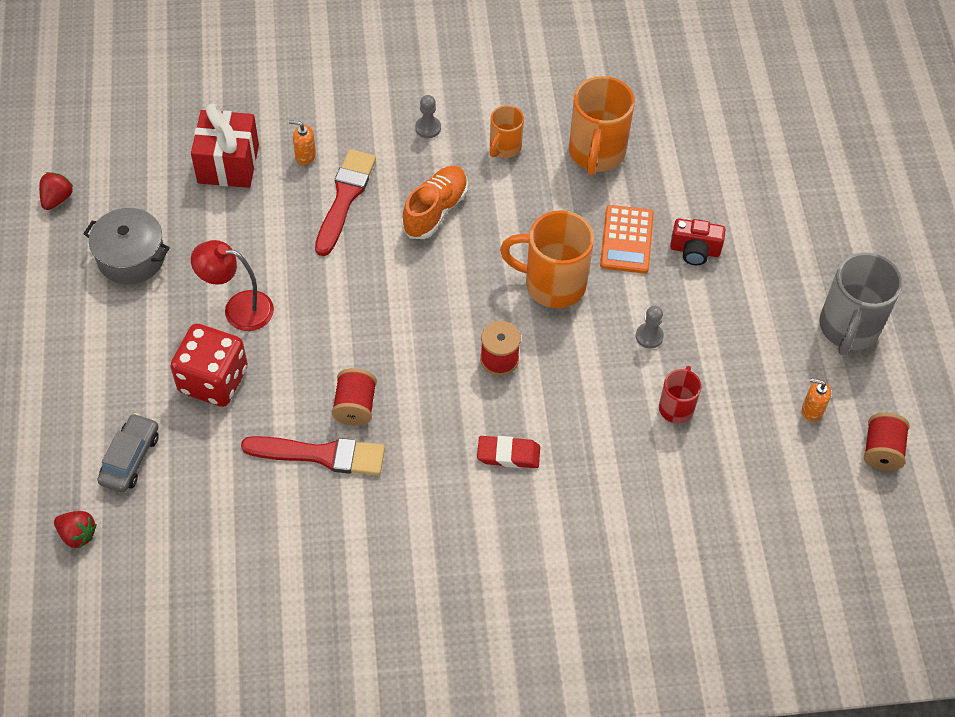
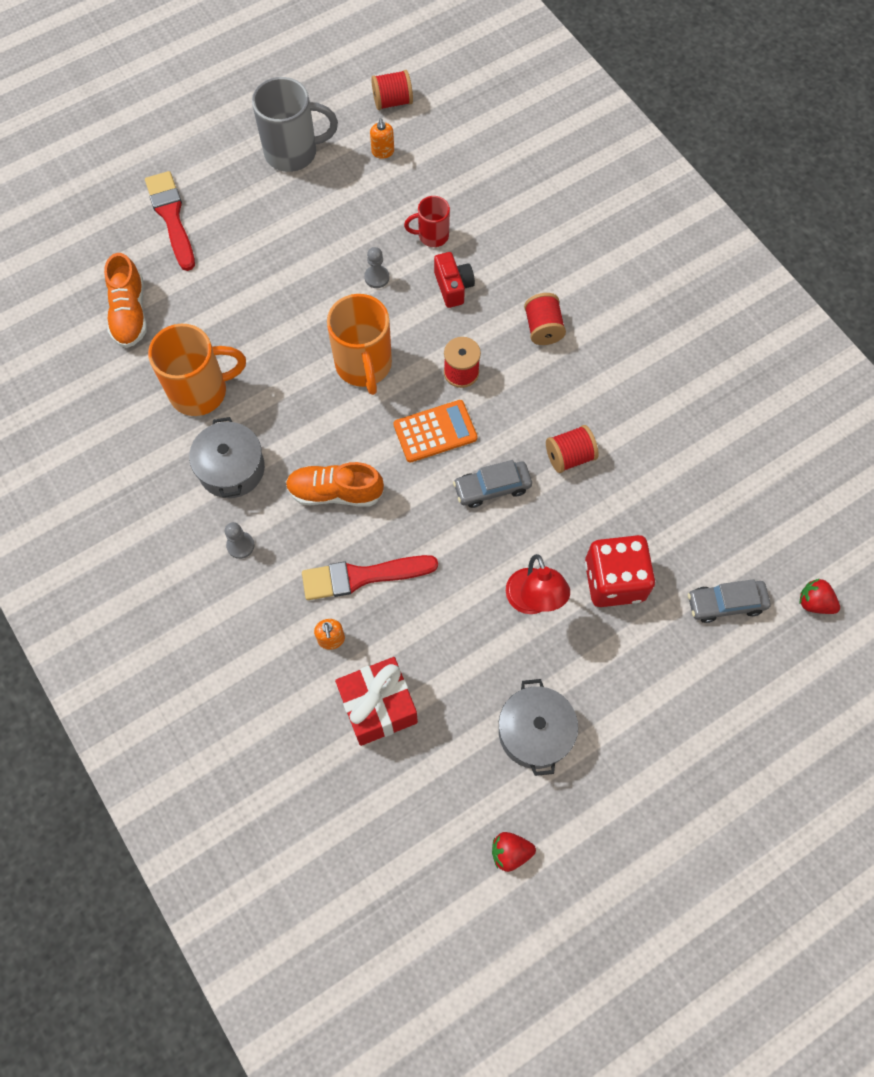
camera: 115 degrees left, 10 degrees up
red strawberry [54,511,97,548] -> red strawberry turned 60 degrees counterclockwise [800,579,840,614]
red brush [241,436,385,476] -> red brush moved to [145,171,195,271]
red eraser [477,436,540,468] -> red spool [524,293,566,345]
orange mug [490,105,524,158] -> grey pot [189,417,265,498]
orange calculator [600,205,654,274] -> orange calculator moved to [393,400,478,462]
red camera [670,219,726,265] -> red camera moved to [434,252,475,308]
none -> orange shoe [104,253,147,348]
none -> grey car [453,460,532,508]

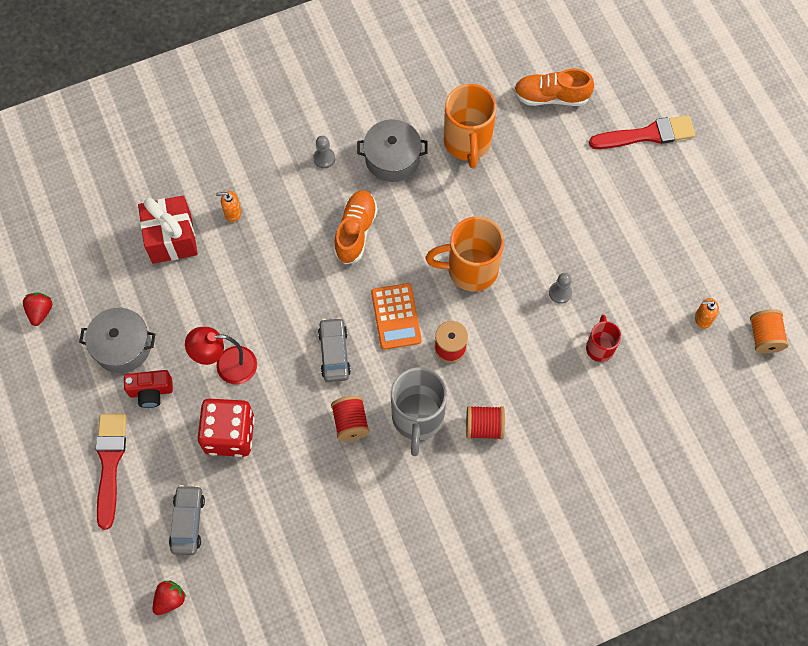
camera: 100 degrees right, 0 degrees up
grey mug [252,77,338,172] -> grey mug moved to [391,367,447,456]
red brush [302,555,438,600] -> red brush moved to [96,414,127,530]
red spool [371,70,413,110] -> orange spool [750,309,789,353]
red camera [434,252,475,308] -> red camera moved to [124,370,173,408]

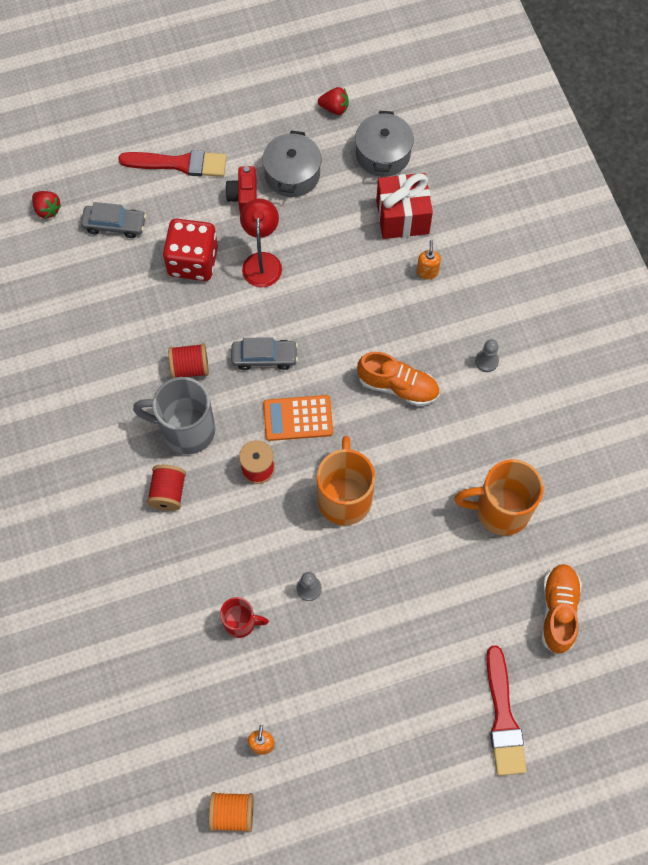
camera: 95 degrees right, 0 degrees up
grey pot [357,119,428,182] -> grey pot moved to [355,111,414,177]

